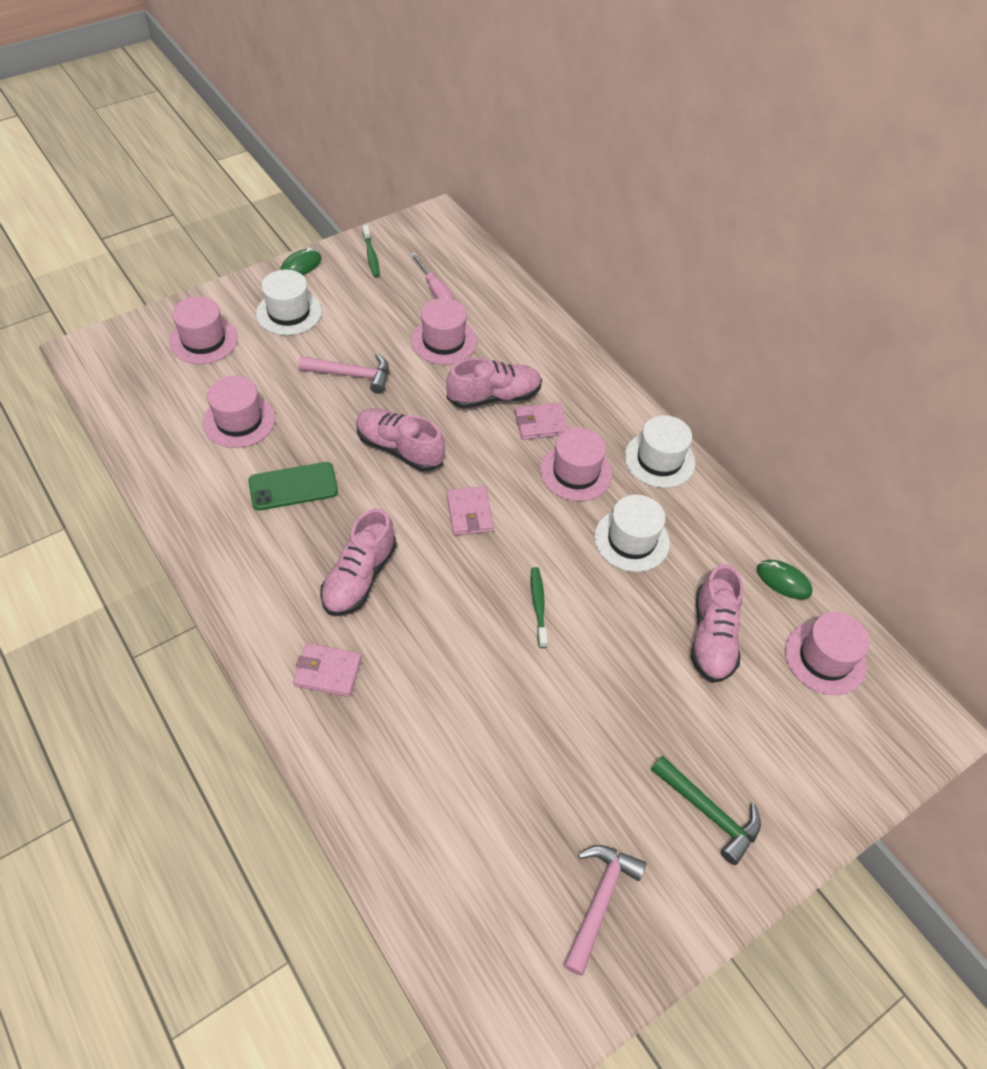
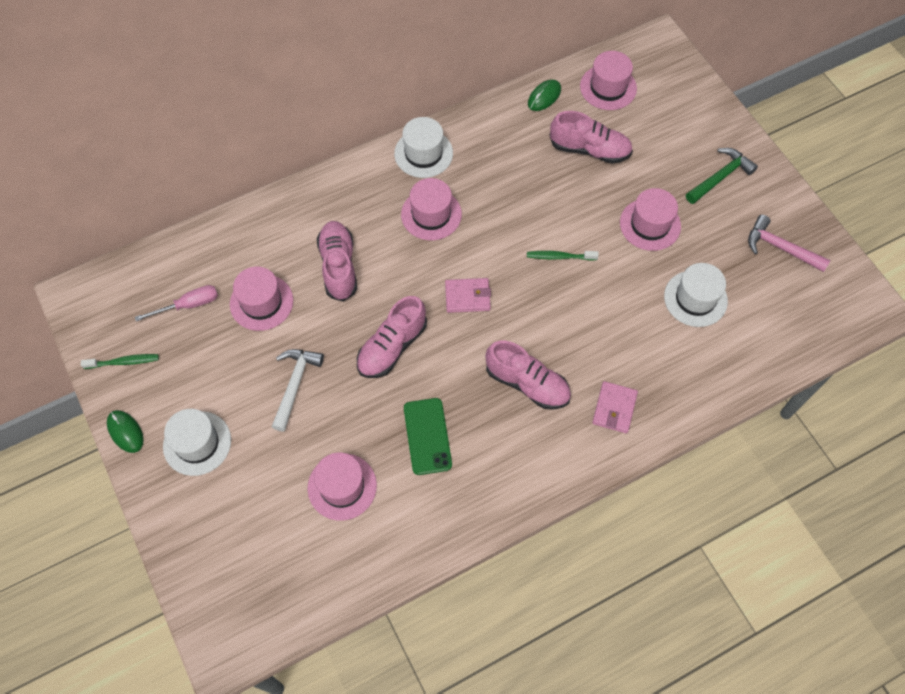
camera: 80 degrees left, 10 degrees up
pink hat [169,296,238,364] -> pink hat moved to [620,188,681,251]
pink hammer [298,353,389,394] -> white hammer [272,349,324,432]
pink wallet [514,403,569,440] -> none
white hat [594,495,670,572] -> white hat moved to [664,263,728,327]

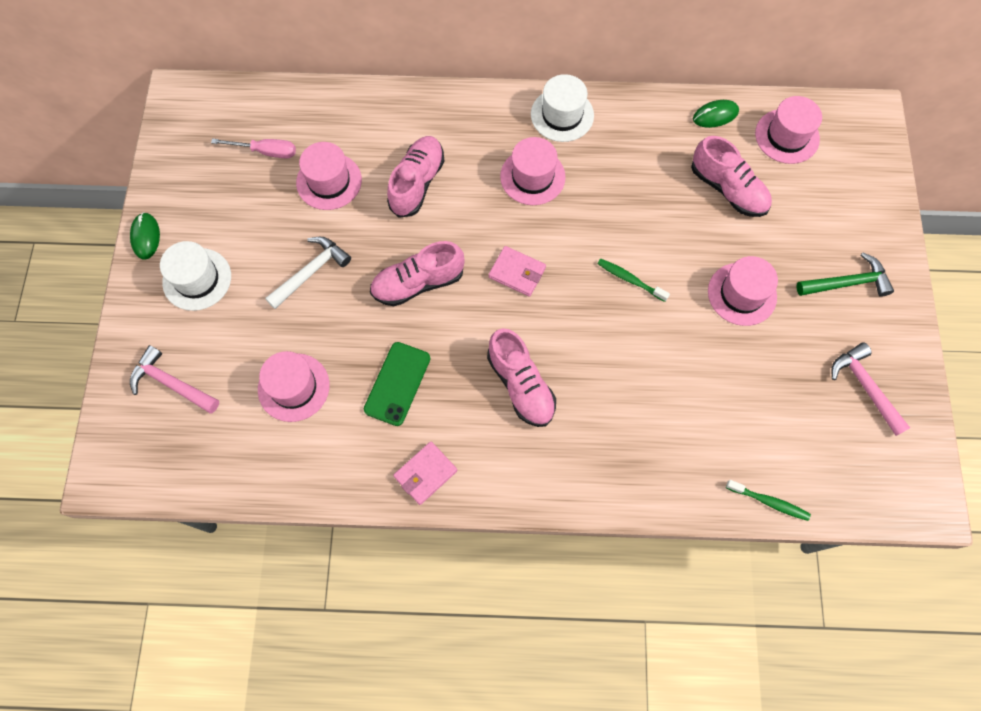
camera: 30 degrees right, 5 degrees up
green toothbrush [81,354,159,369] -> green toothbrush moved to [726,480,811,521]
pink wallet [592,381,638,433] -> pink wallet moved to [393,442,457,505]
white hat [664,263,728,327] -> none
none -> pink hammer [130,345,219,413]

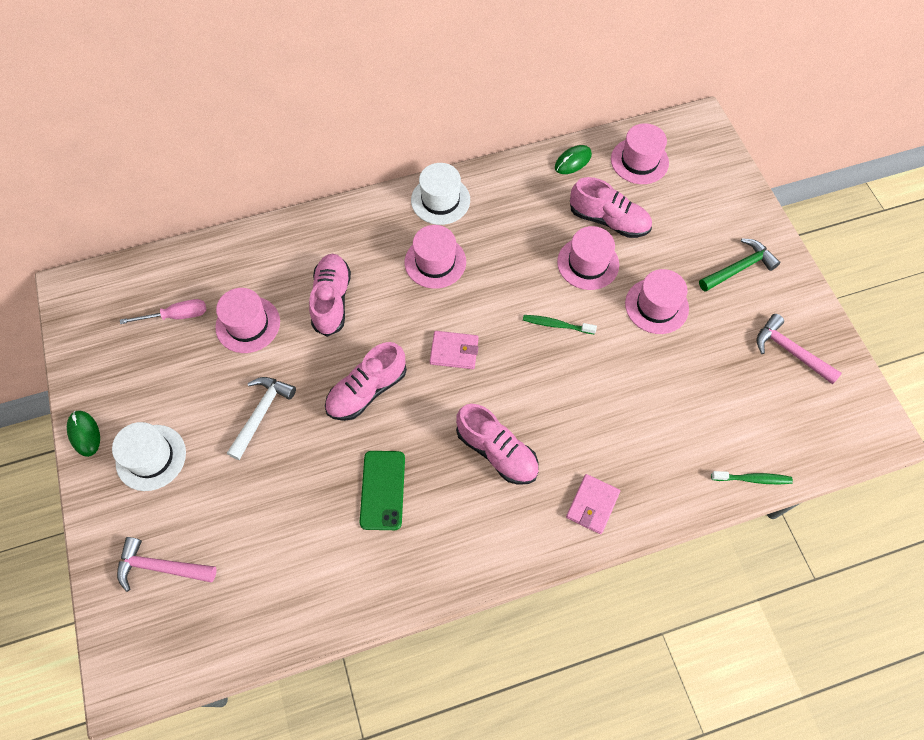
camera: 20 degrees left, 5 degrees down
pink hat [258,351,330,422] -> pink hat moved to [557,226,619,290]
pink wallet [393,442,457,505] -> pink wallet moved to [566,474,620,534]

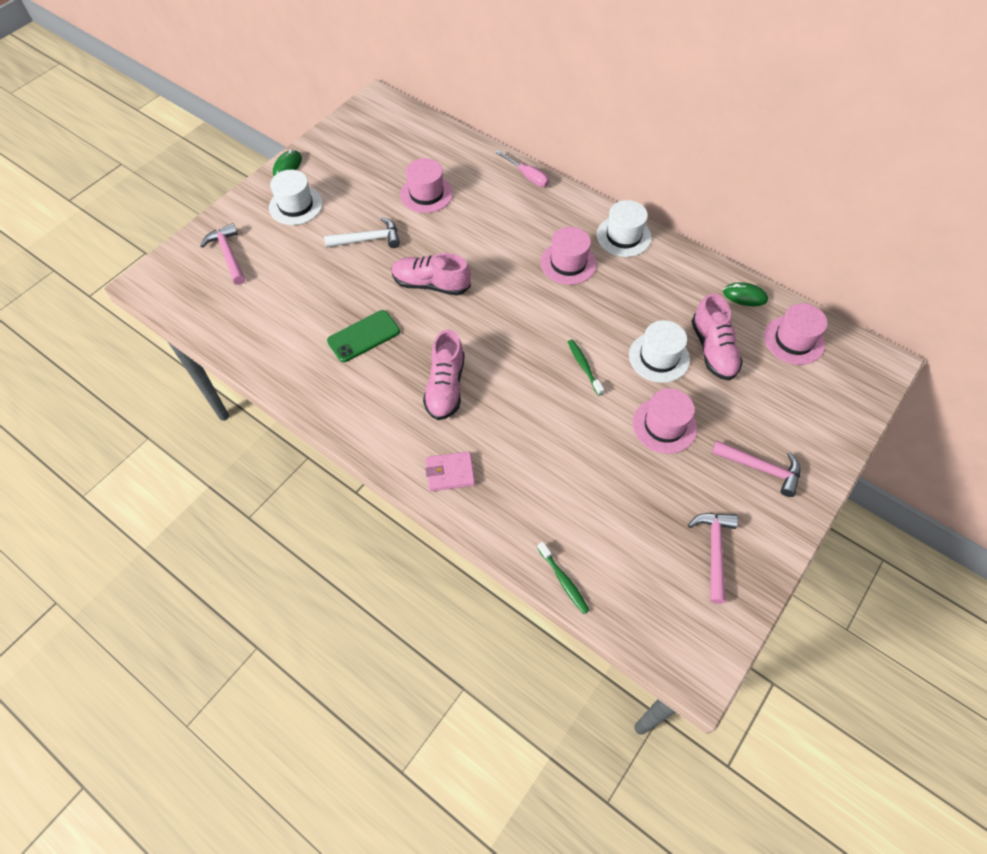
camera: 55 degrees right, 5 degrees down
pink screwdriver [120,299,206,324] -> pink screwdriver moved to [495,150,550,187]
pink shoe [309,254,351,337] -> none
pink wallet [430,331,478,369] -> none
pink hat [557,226,619,290] -> white hat [629,320,690,383]
green hammer [699,238,780,292] -> pink hammer [712,441,800,497]

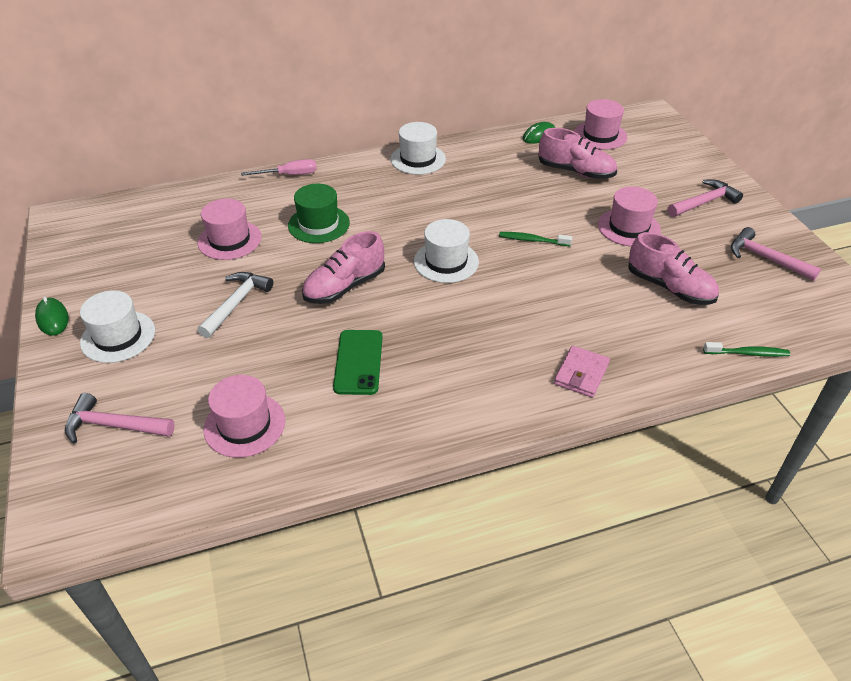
camera: 55 degrees left, 15 degrees down
pink shoe [423,329,464,420] -> pink shoe moved to [628,232,719,305]
pink hat [540,227,597,285] -> pink hat moved to [204,375,285,458]
white hat [629,320,690,383] -> white hat moved to [414,219,479,283]
none -> green hat [288,184,350,243]

